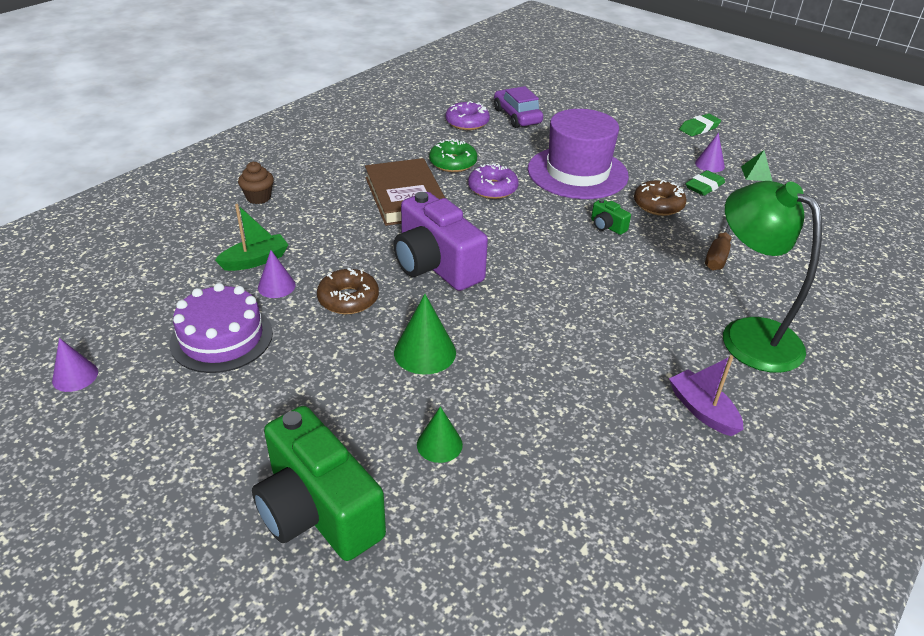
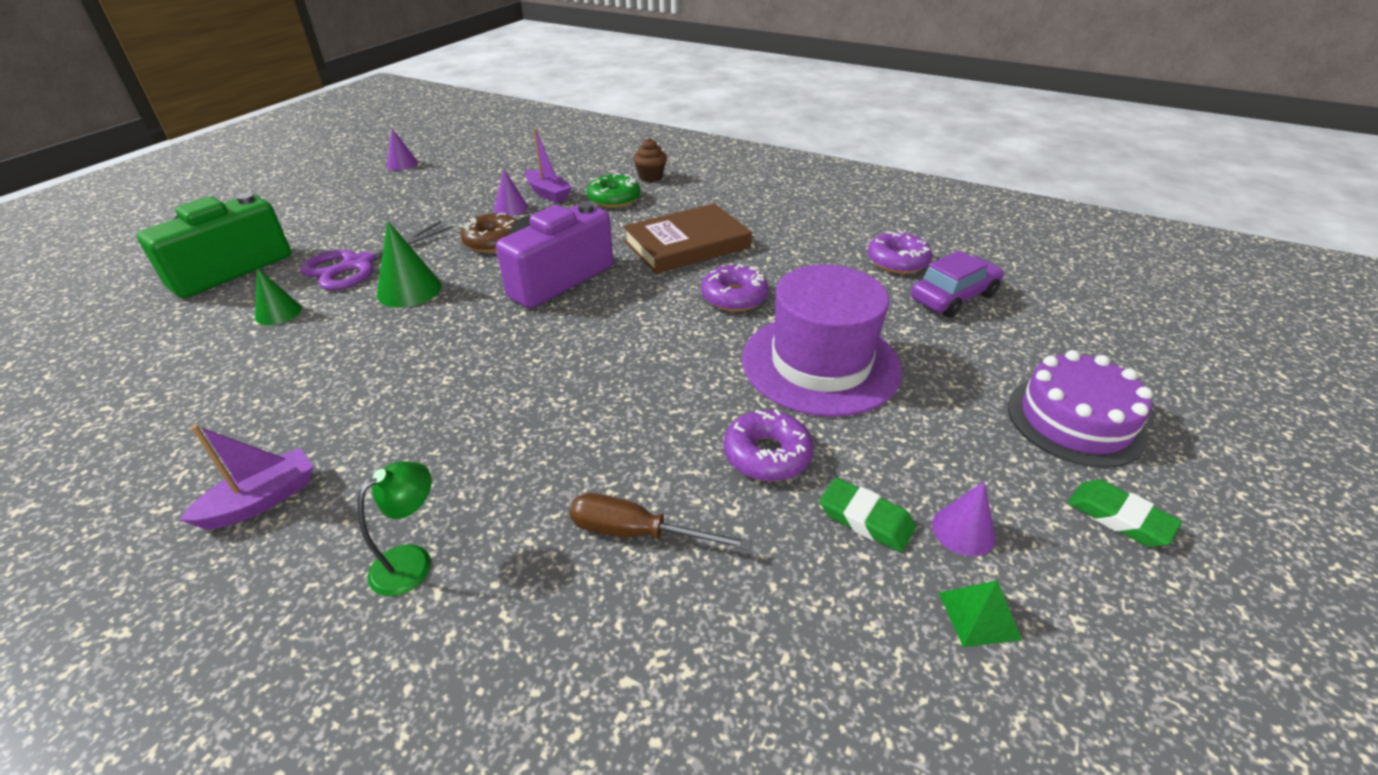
camera: 80 degrees right, 0 degrees up
purple cake [170,283,273,373] -> purple cake moved to [1008,350,1153,468]
green boat [215,204,288,271] -> purple boat [525,129,572,203]
green donut [429,139,477,172] -> green donut moved to [587,173,641,208]
green camera [591,199,631,235] -> none
brown donut [634,180,687,216] -> purple donut [724,409,813,481]
green lamp [723,181,822,373] -> green lamp [357,462,432,596], size x0.46
none -> purple scissors [301,221,454,290]

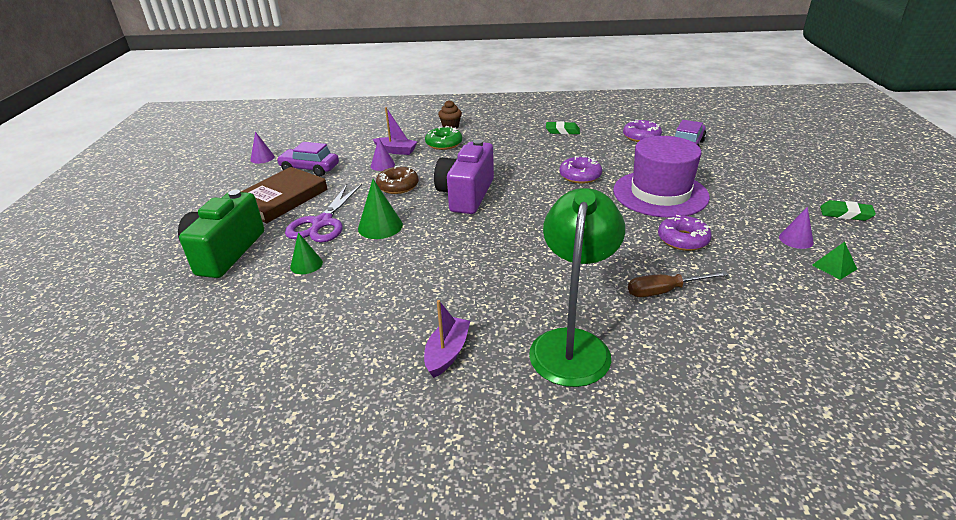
camera: 25 degrees left, 5 degrees down
green lamp [357,462,432,596] -> green lamp [529,188,625,387], size x2.17
brown book [623,203,752,274] -> brown book moved to [241,167,327,223]
green eraser [820,478,916,552] -> green eraser moved to [546,121,580,135]
purple cake [1008,350,1153,468] -> none
none -> purple car [276,142,339,176]

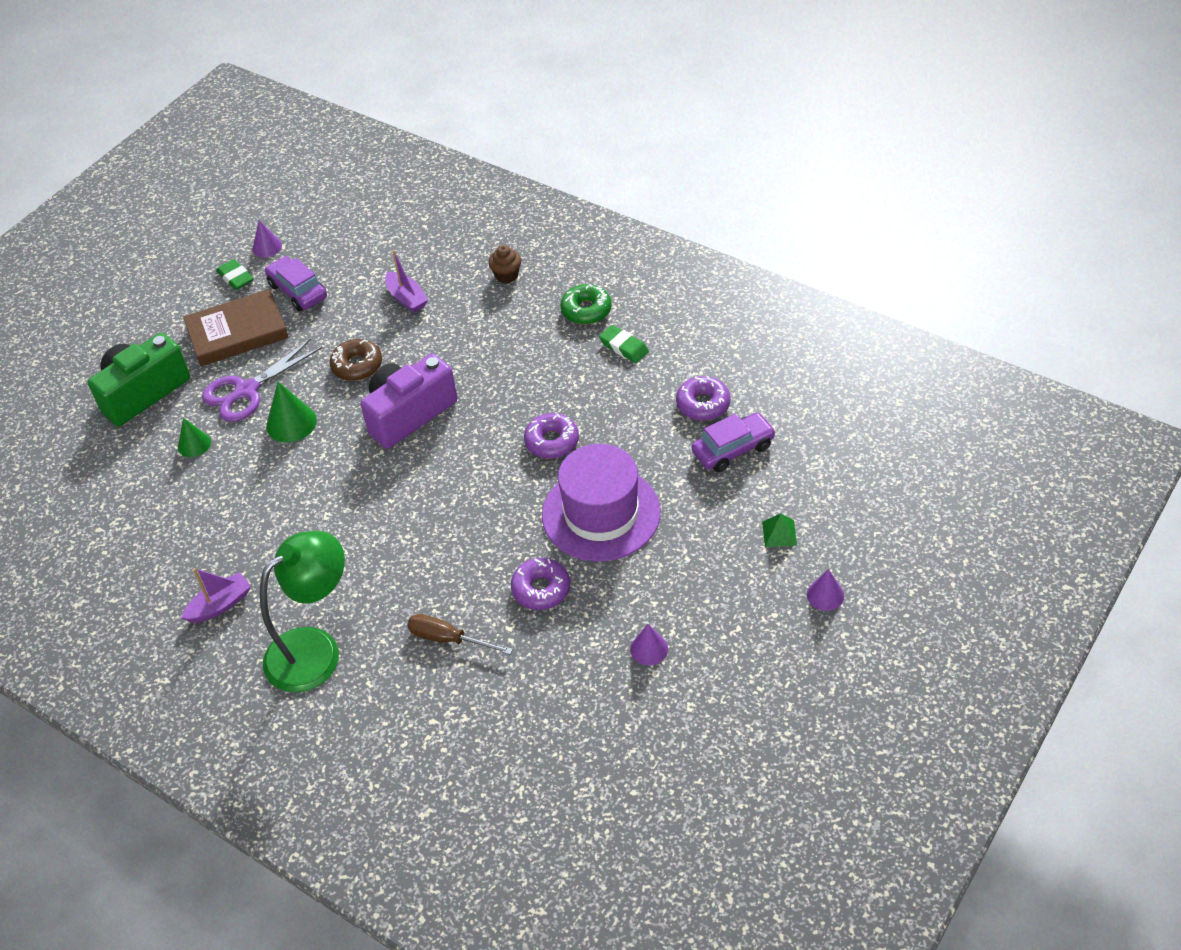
camera: 35 degrees right, 15 degrees up
purple cone [371,138,395,171] -> purple cone moved to [807,569,844,611]
green donut [425,126,462,150] -> green donut moved to [560,284,612,324]
green pyramid [812,242,857,280] -> green pyramid moved to [762,514,797,547]
green eraser [820,200,876,221] -> green eraser moved to [216,259,254,290]

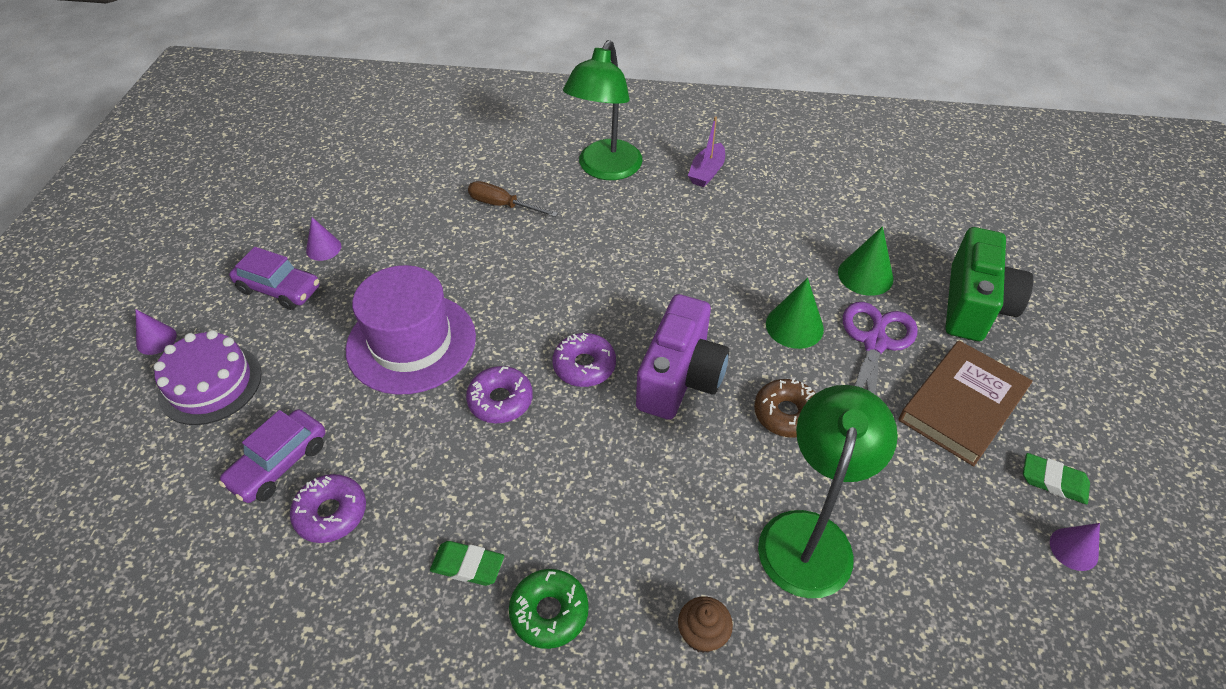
camera: 150 degrees right, 0 degrees up
green cone [178,418,211,457] -> green cone [838,226,893,296], size x1.53
purple car [265,256,327,311] -> purple car moved to [229,247,320,310]
purple boat [385,250,429,313] -> green lamp [758,385,898,598]
brown screwdriver [407,614,513,655] -> brown screwdriver turned 150 degrees counterclockwise [468,181,558,217]
purple donut [511,558,570,610] -> purple donut moved to [552,333,616,387]
green pyramid [762,514,797,547] -> purple cake [154,330,262,425]

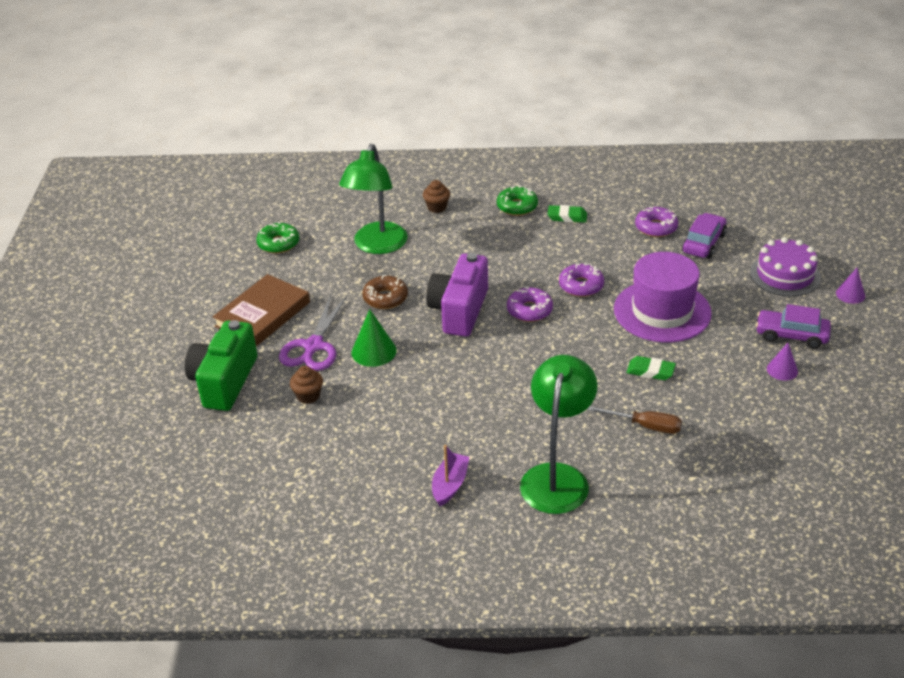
camera: 175 degrees right, 10 degrees down
green cone [838,226,893,296] -> brown cupcake [290,366,323,404]
green eraser [1023,453,1090,504] -> green eraser moved to [626,356,676,380]
purple cone [1050,523,1100,571] -> none
none -> green donut [256,222,299,253]

